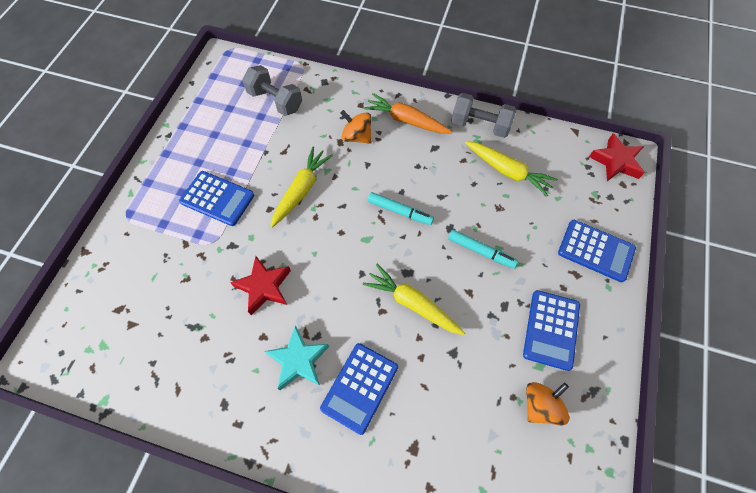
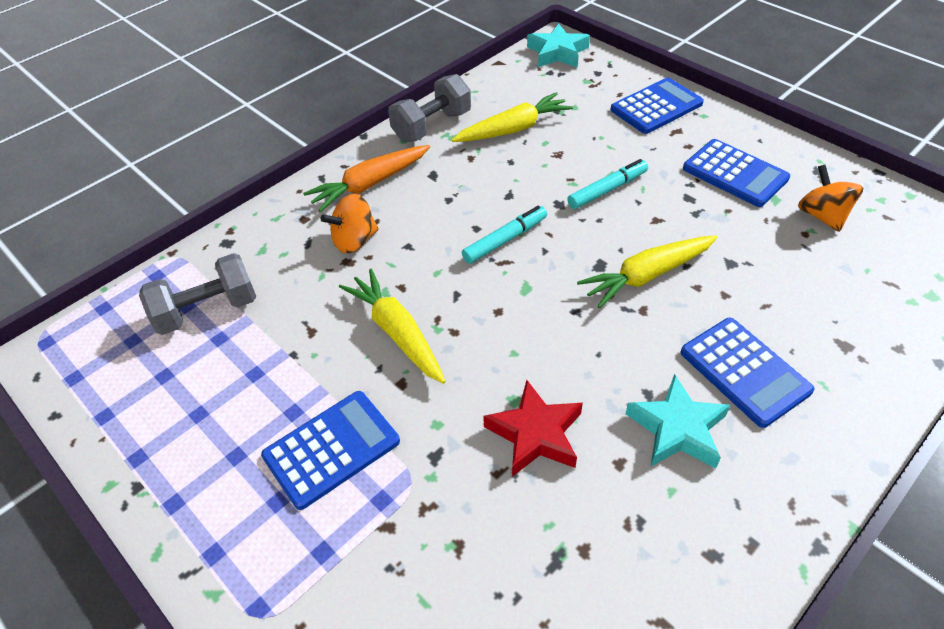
camera: 60 degrees left, 15 degrees down
red star [589,133,644,181] -> turquoise star [527,24,590,68]

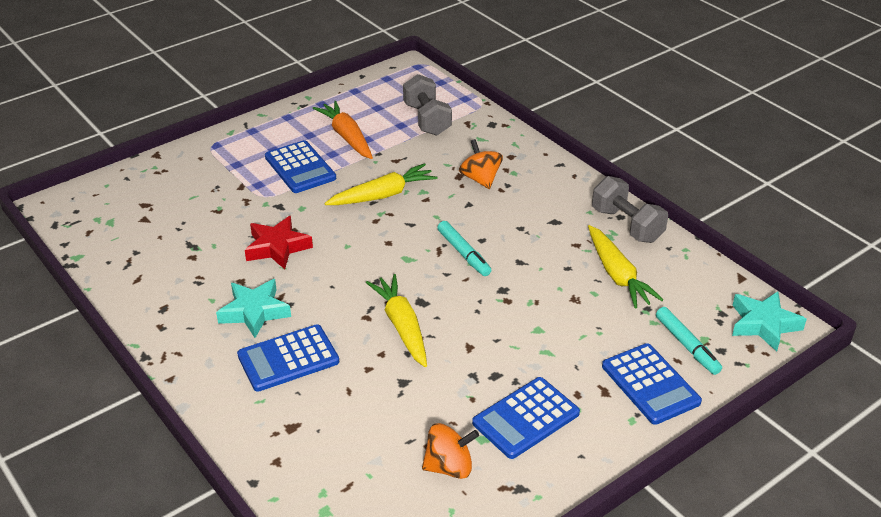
camera: 95 degrees right, 10 degrees down
orange carrot [303,145,430,212] -> orange carrot moved to [313,101,373,159]
turquoise marker [567,159,648,209] -> turquoise marker moved to [656,307,722,375]

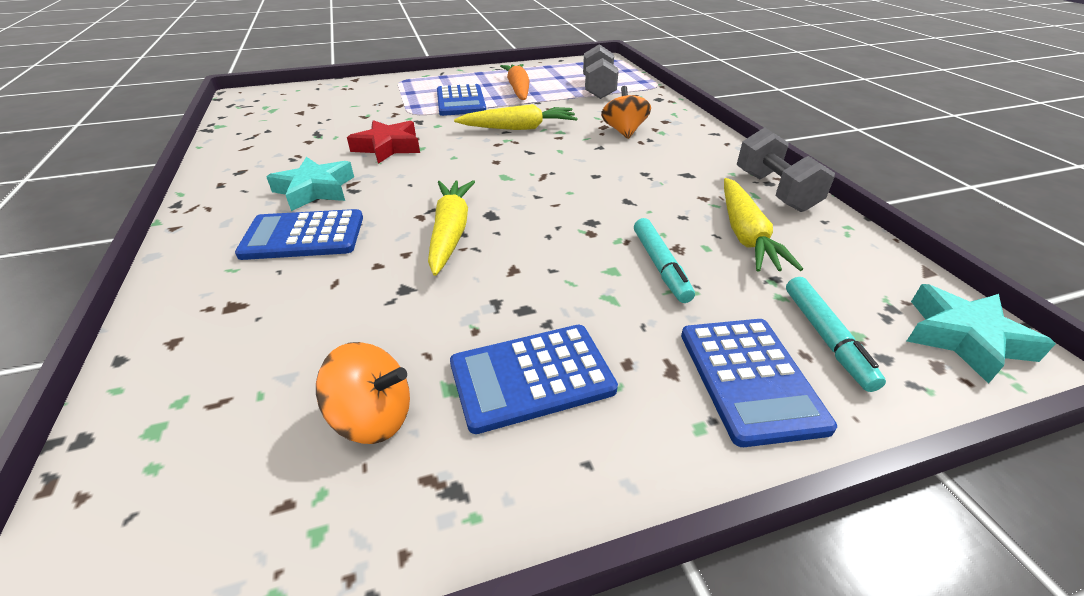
camera: 20 degrees right, 0 degrees up
turquoise marker [437,221,491,276] -> turquoise marker moved to [634,218,695,303]

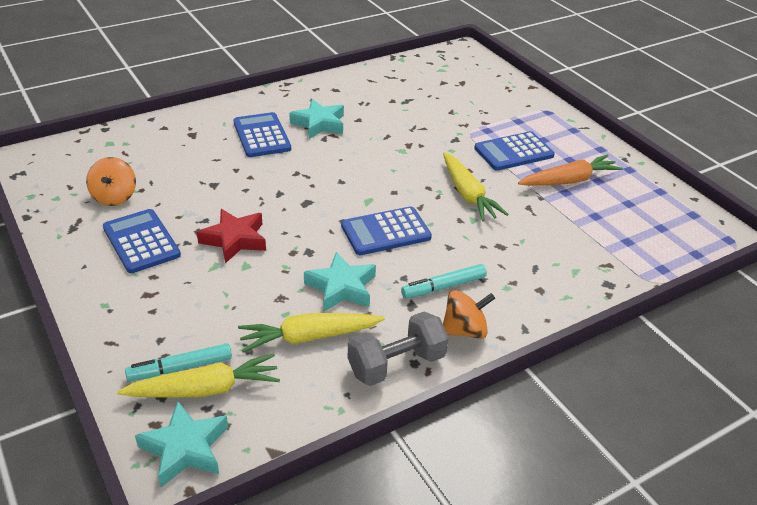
camera: 75 degrees right, 0 degrees up
red star [347,120,420,164] -> red star moved to [197,209,266,263]
yellow carrot [428,180,475,276] -> yellow carrot moved to [117,354,280,398]
grey dumbbell [583,44,619,99] -> none
orange spinning top [601,86,651,139] -> orange spinning top moved to [443,290,495,339]
turquoise marker [634,218,695,303] -> turquoise marker moved to [401,264,487,298]
blue calculator [681,319,837,447] -> blue calculator moved to [341,206,432,255]
none -> turquoise star [304,252,376,311]

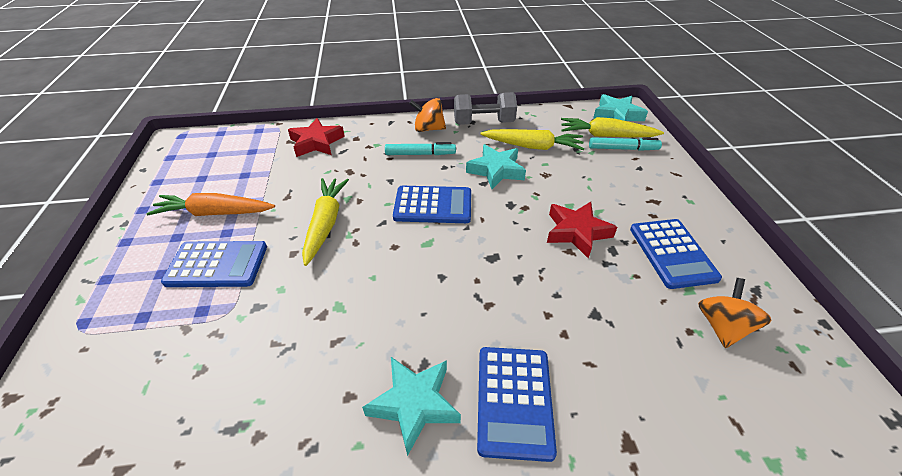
camera: 155 degrees left, 5 degrees up
none -> red star [288,118,345,157]

